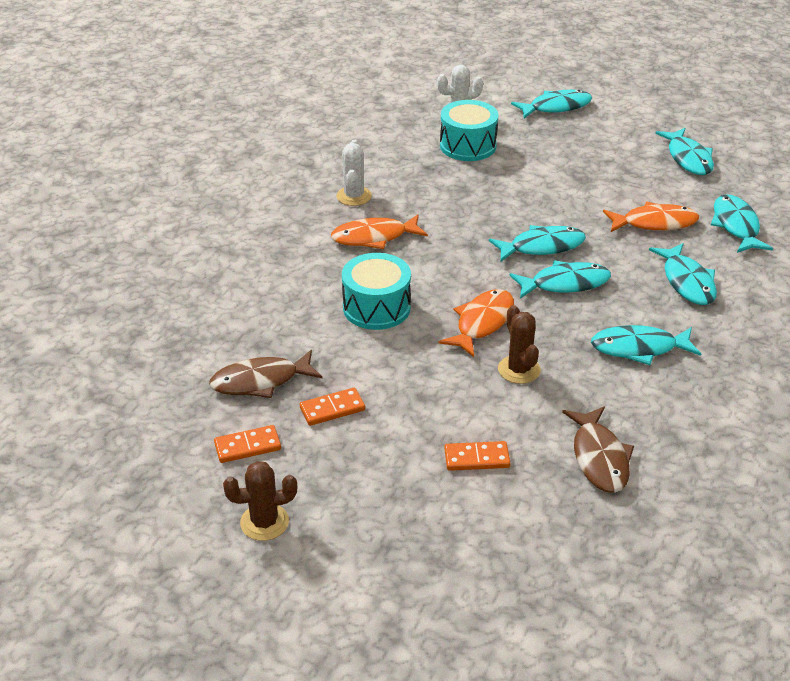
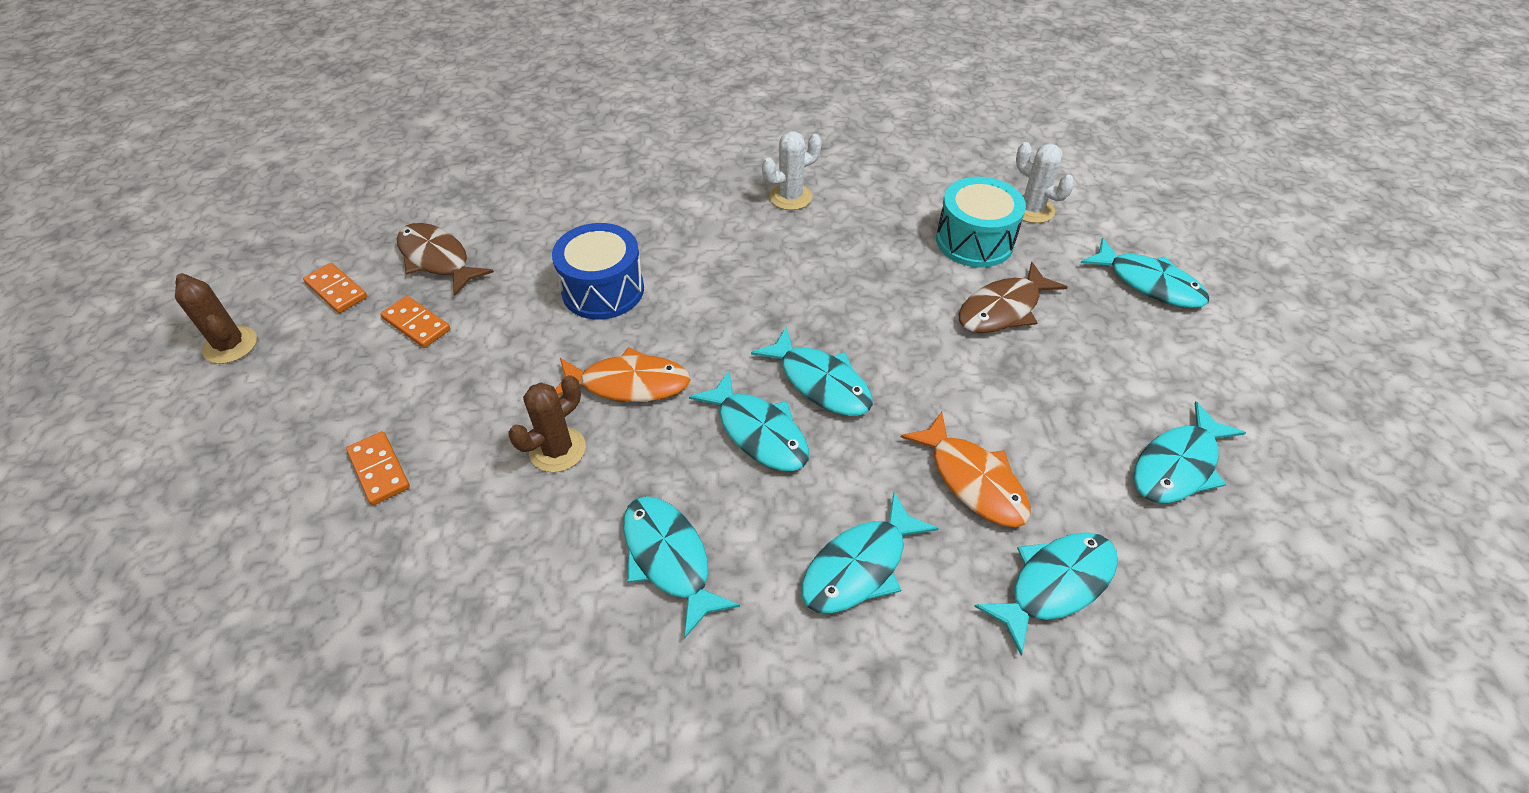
camera: 60 degrees right, 10 degrees up
orange fish [331,214,428,249] -> none
turquoise drum [342,253,411,330] -> blue drum [552,223,644,320]
brown fish [562,406,634,493] -> brown fish moved to [959,262,1068,333]

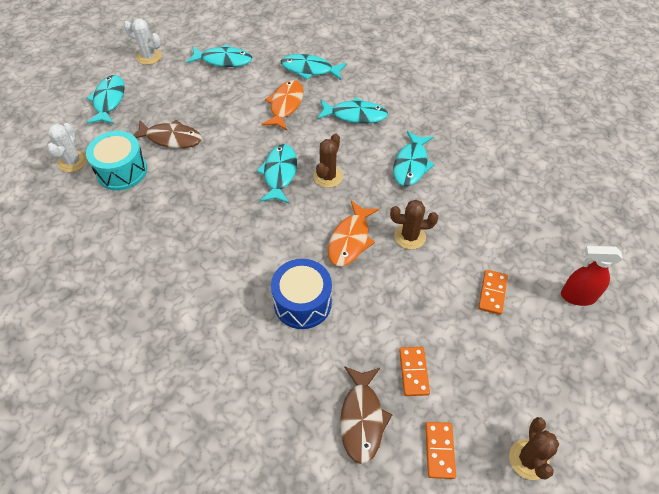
camera: 130 degrees left, 5 degrees up
orange fish [556,347,691,402] -> orange fish turned 120 degrees counterclockwise [328,200,379,266]
turquoise fish [689,371,809,471] -> brown cactus [314,133,343,188]
white cactus [762,131,822,210] -> white cactus moved to [124,19,162,65]
none -> red spray bottle [561,246,623,306]

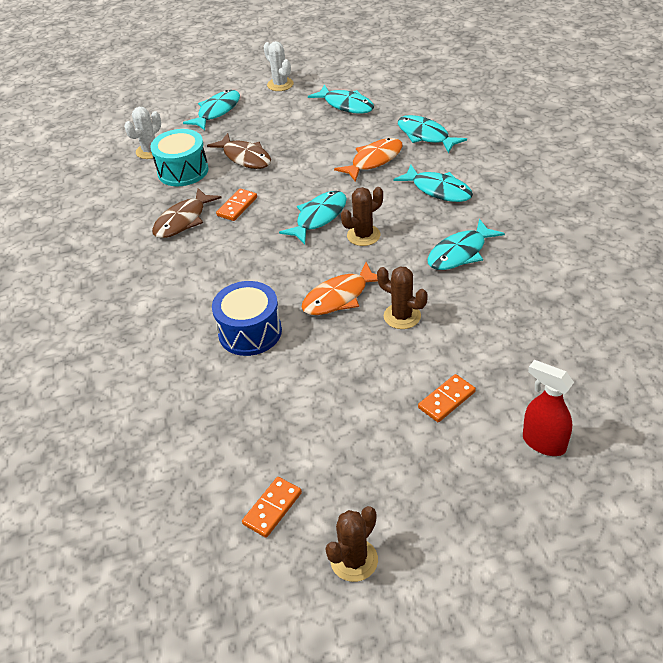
camera: 35 degrees right, 10 degrees down
brown fish [340,366,393,464] -> brown fish moved to [152,188,222,238]
orange domino [399,347,430,396] -> orange domino moved to [216,189,257,221]

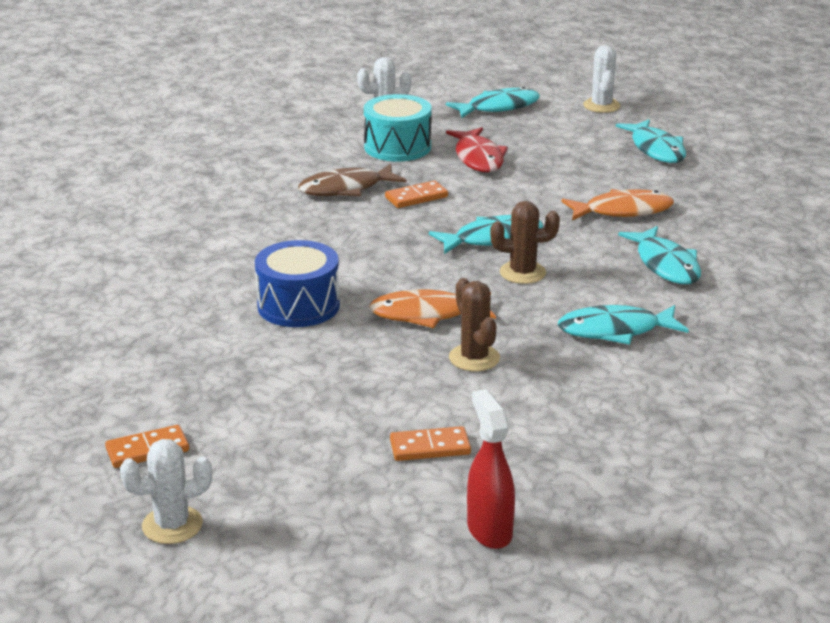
camera: 30 degrees right, 15 degrees down
brown fish [207,133,271,169] -> red fish [446,127,508,172]
brown cactus [325,506,378,582] -> white cactus [120,439,212,544]
turquoise fish [398,115,467,153] -> none

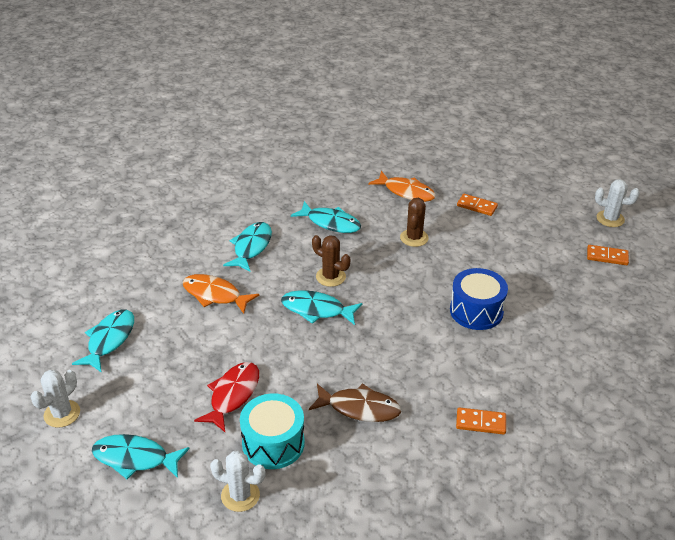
camera: 145 degrees left, 10 degrees up
orange fish [369,289,496,328] -> orange fish moved to [368,171,436,202]
orange domino [385,180,448,208] -> orange domino moved to [456,407,506,435]
red spray bottle [467,389,515,549] -> none

